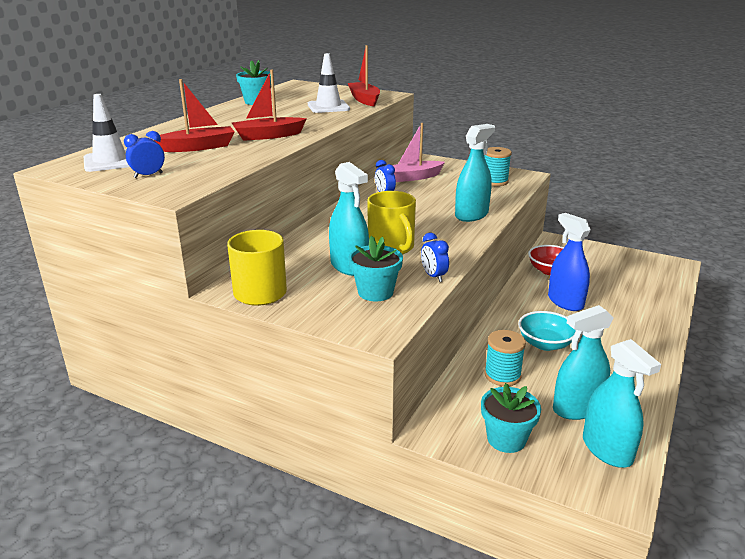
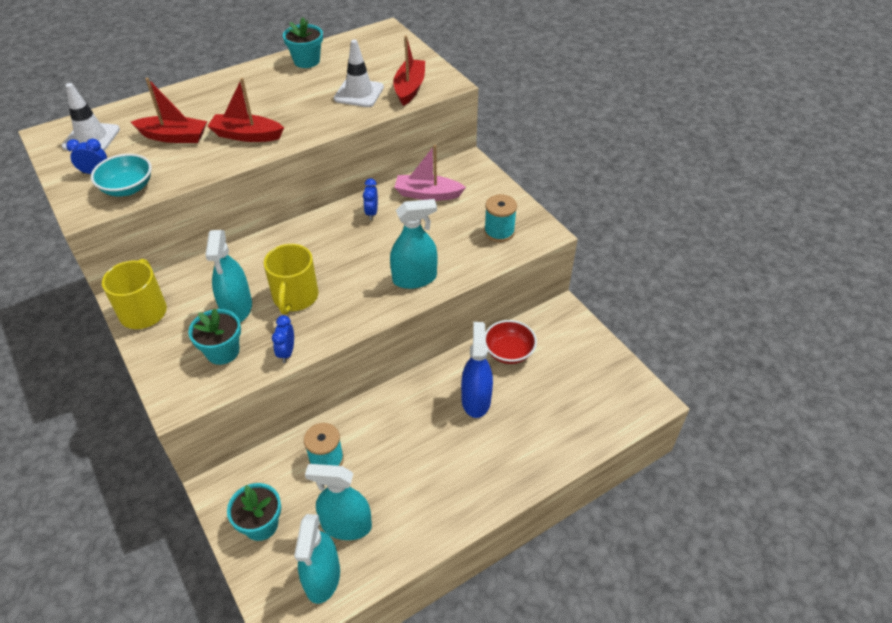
camera: 30 degrees right, 20 degrees up
turquoise bowl [518,311,576,351] -> turquoise bowl moved to [91,154,152,196]

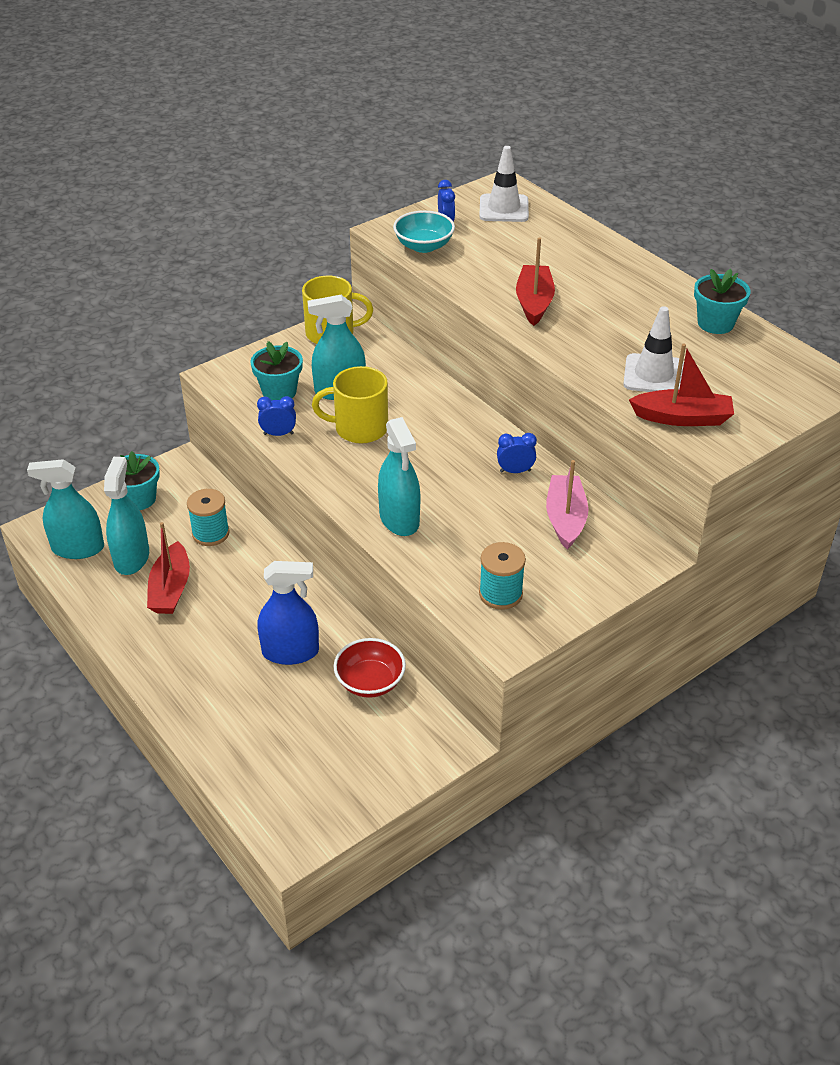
camera: 85 degrees right, 5 degrees down
red boat [131,78,207,143] -> red boat moved to [147,522,190,614]

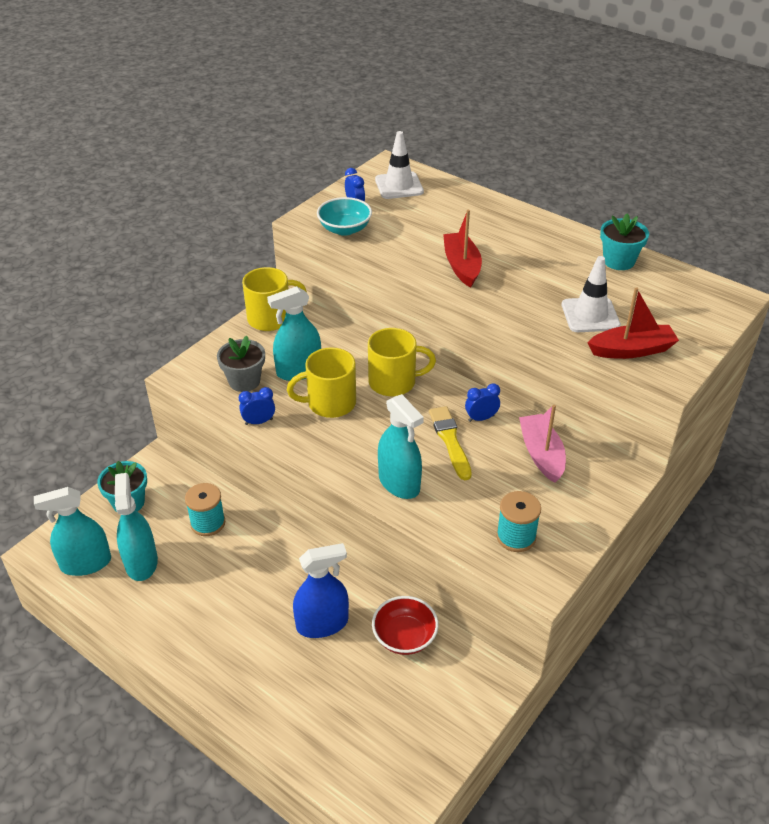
camera: 15 degrees left, 0 degrees up
red boat [147,522,190,614] -> none
turquoise flower pot [250,341,303,400] -> grey flower pot [217,336,265,392]
none -> yellow mug [368,328,436,396]
none -> yellow brush [429,406,472,480]

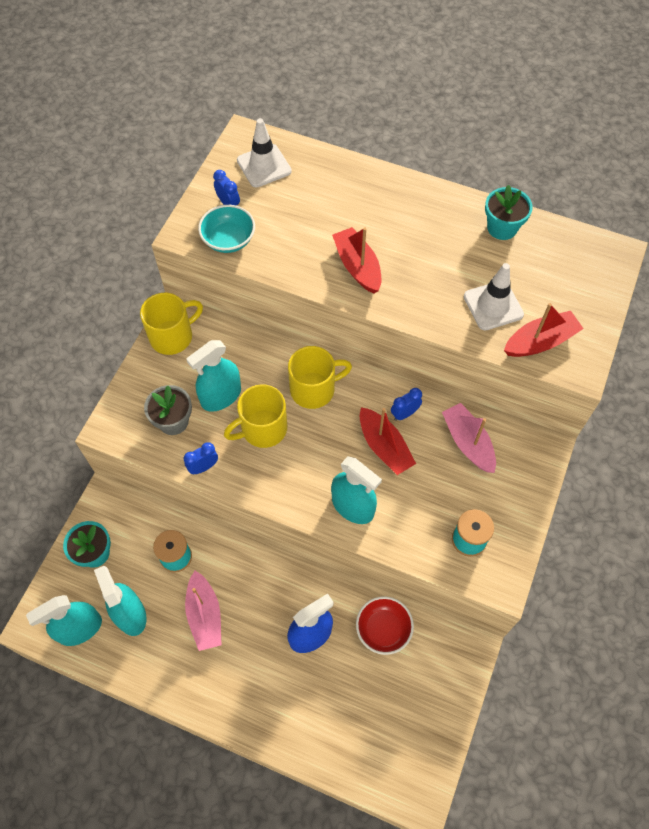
camera: 15 degrees left, 20 degrees up
yellow brush [429,406,472,480] -> red boat [360,407,416,475]
none -> pink boat [185,571,221,651]

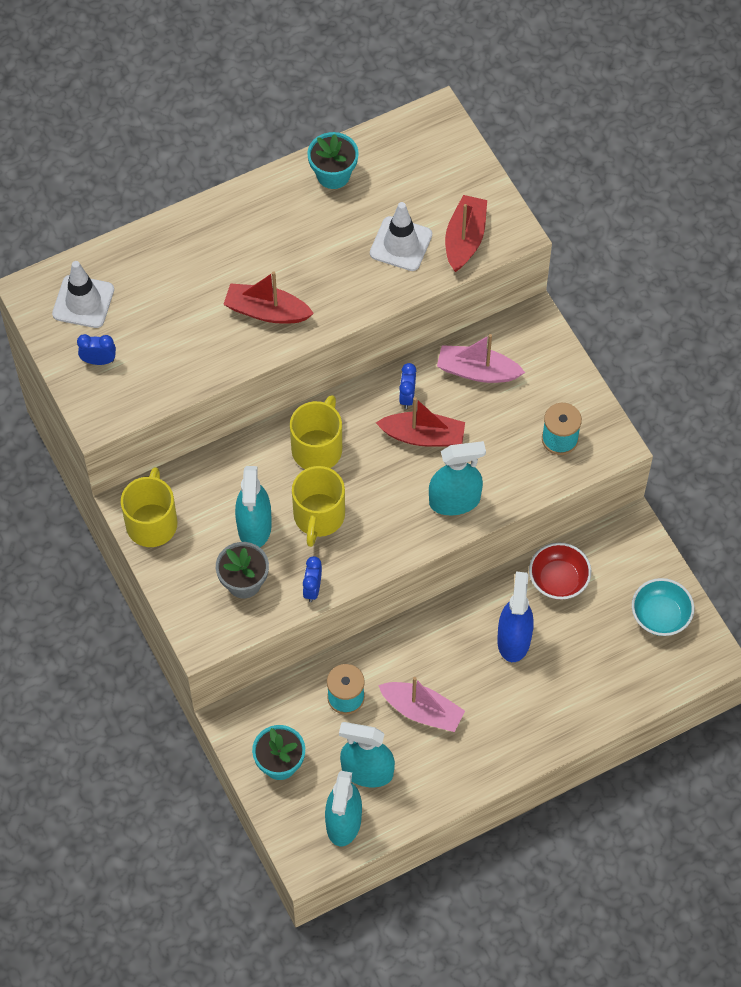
camera: 50 degrees left, 0 degrees up
turquoise bowl [198,205,255,253] -> turquoise bowl moved to [632,578,694,636]

